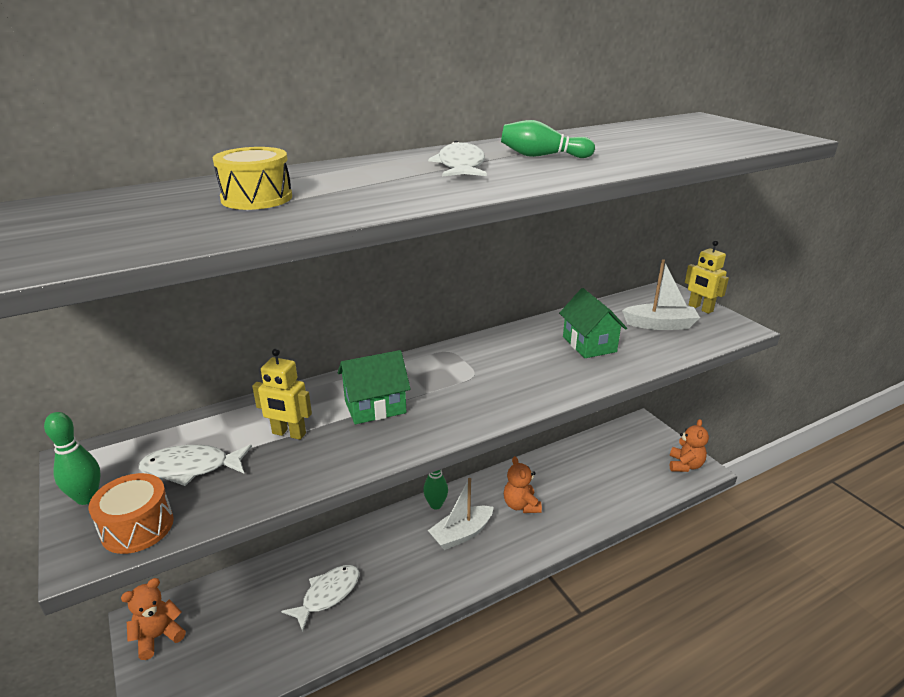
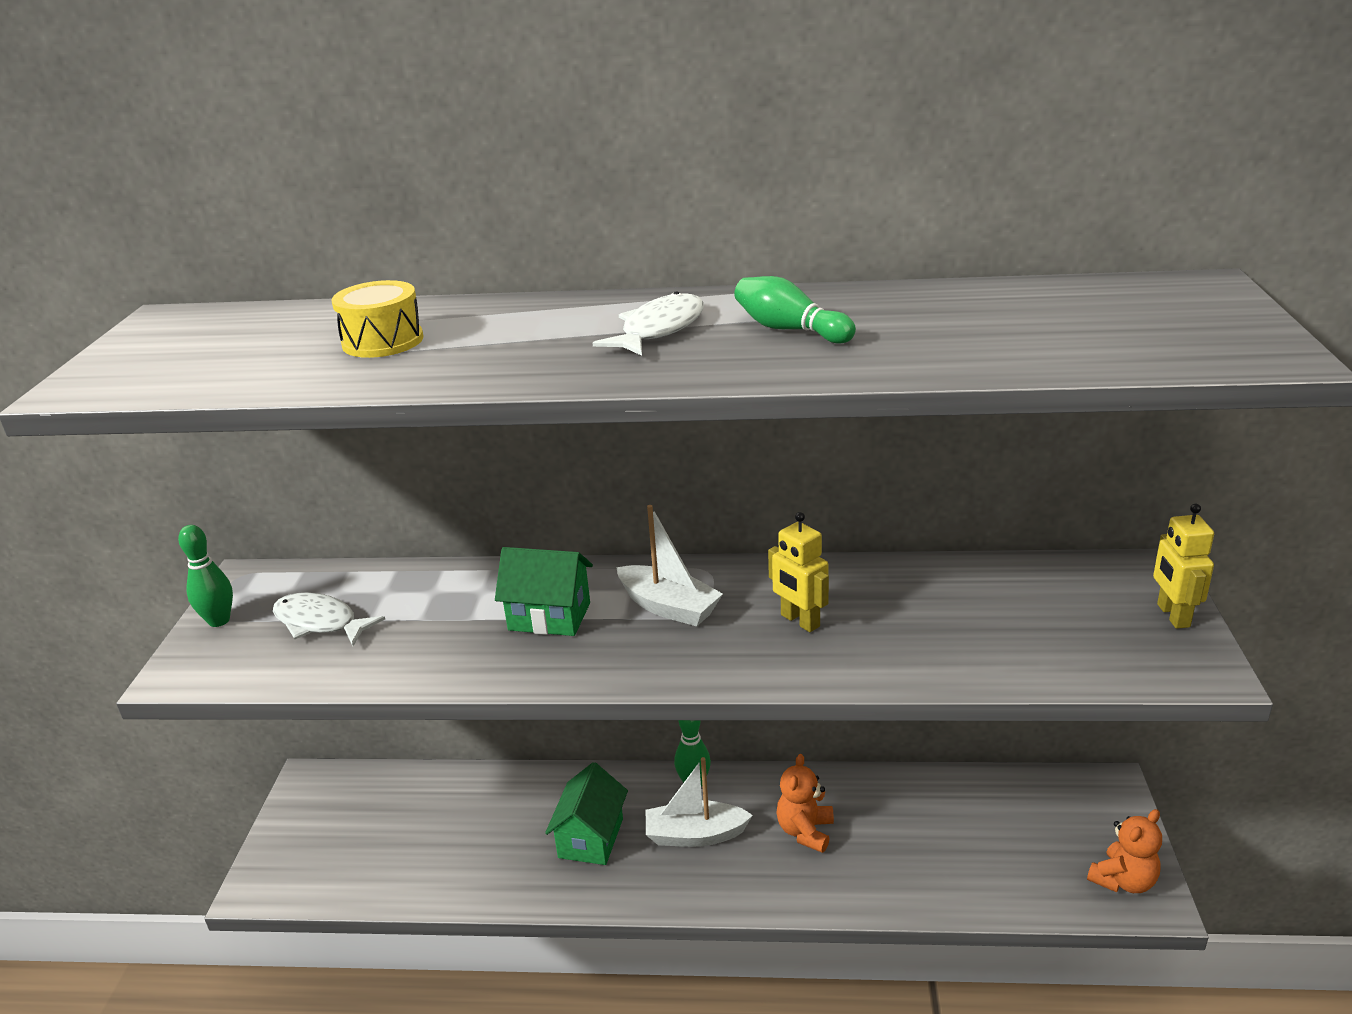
camera: 35 degrees right, 0 degrees up
orange drum [88,473,174,554] -> none
orange teddy bear [121,578,186,660] -> none
yellow robot [252,349,312,440] -> yellow robot moved to [768,512,829,632]
white fish [281,565,359,632] -> none
green house [559,288,627,358] -> green house moved to [545,762,628,865]
white boat [622,259,700,330] -> white boat moved to [616,505,723,626]

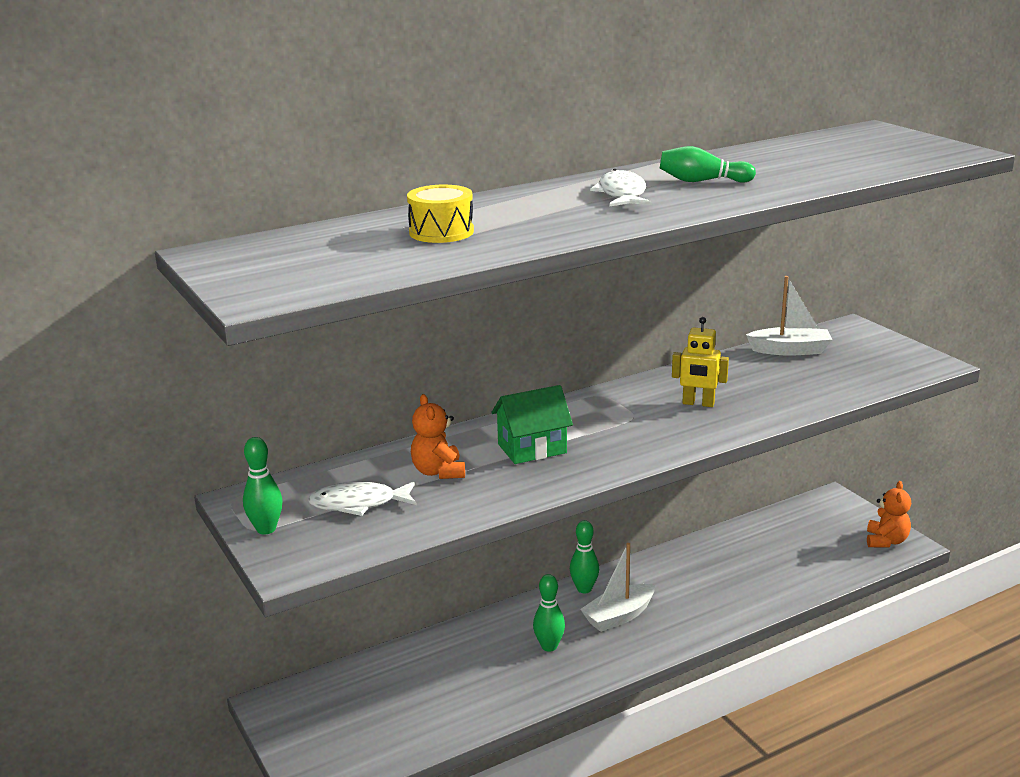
camera: 35 degrees left, 5 degrees down
green house [545,762,628,865] -> green bowling pin [533,574,565,652]
white boat [616,505,723,626] -> white boat moved to [746,276,832,356]
orange teddy bear [777,754,834,853] -> orange teddy bear moved to [411,394,465,479]
yellow robot [1153,504,1214,629] -> none

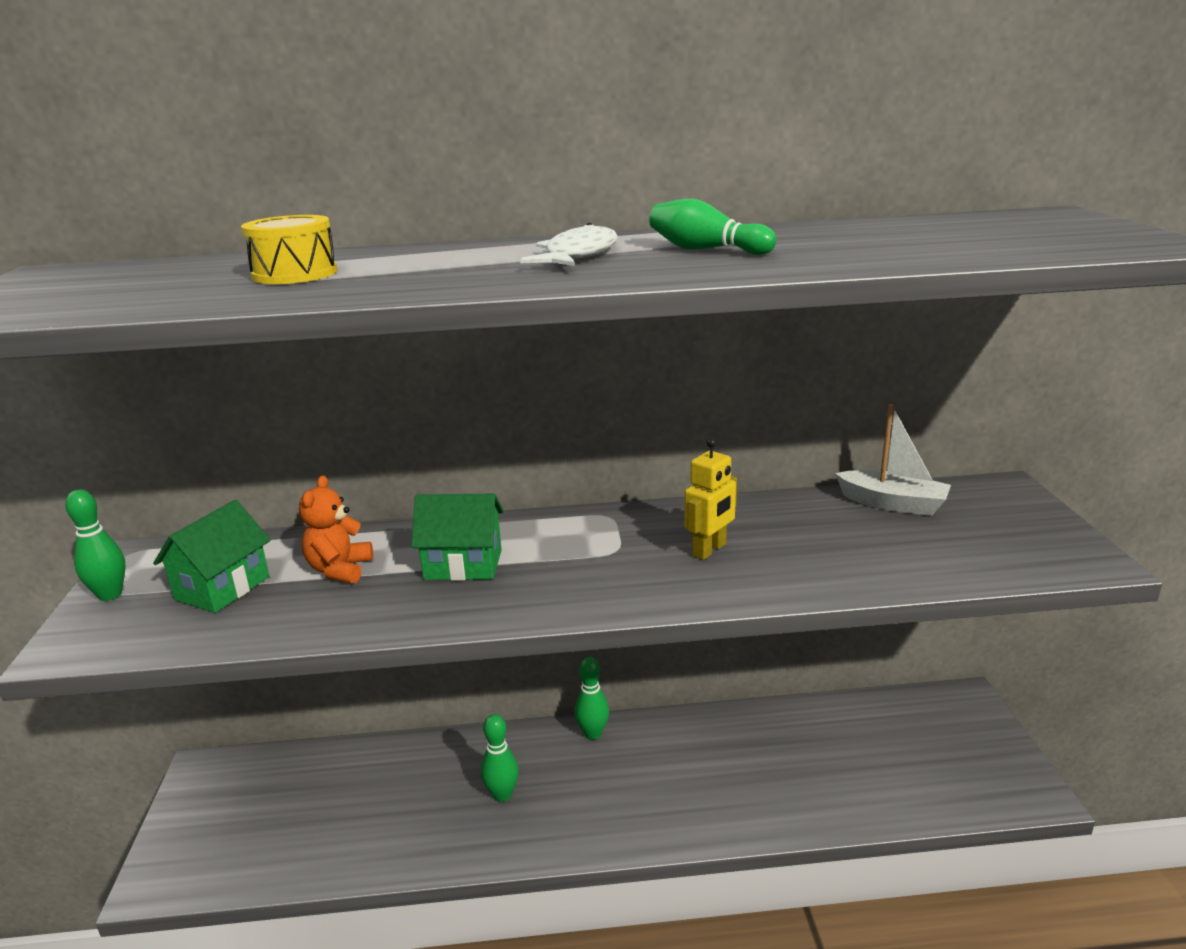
camera: 25 degrees right, 0 degrees up
white fish [308,481,417,516] -> green house [153,500,271,613]
white boat [580,543,655,632] -> none
yellow robot [672,317,729,407] -> yellow robot turned 90 degrees counterclockwise [684,438,737,560]
orange teddy bear [867,481,911,547] -> none

